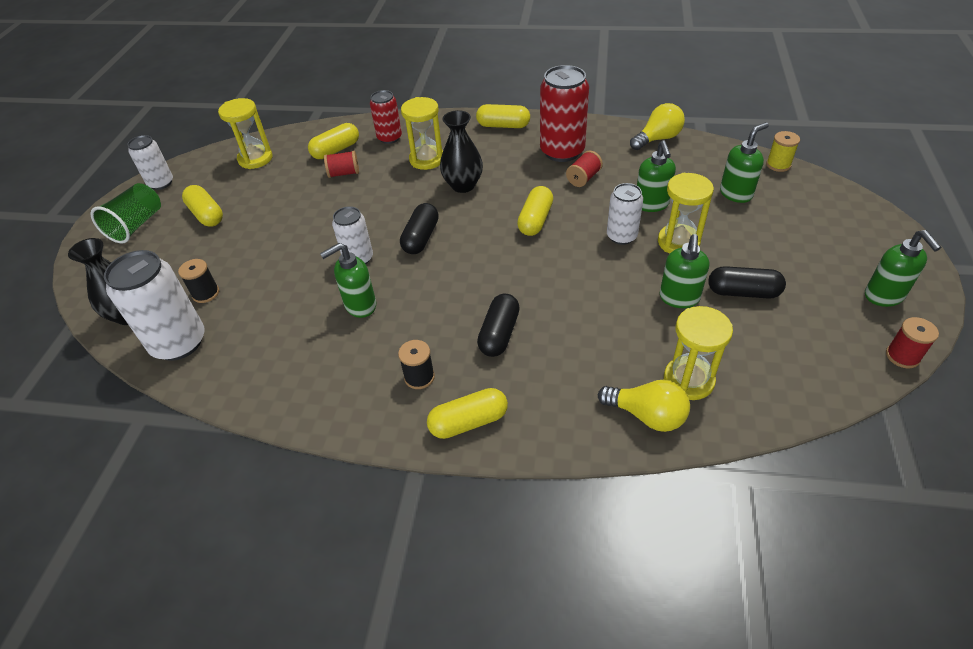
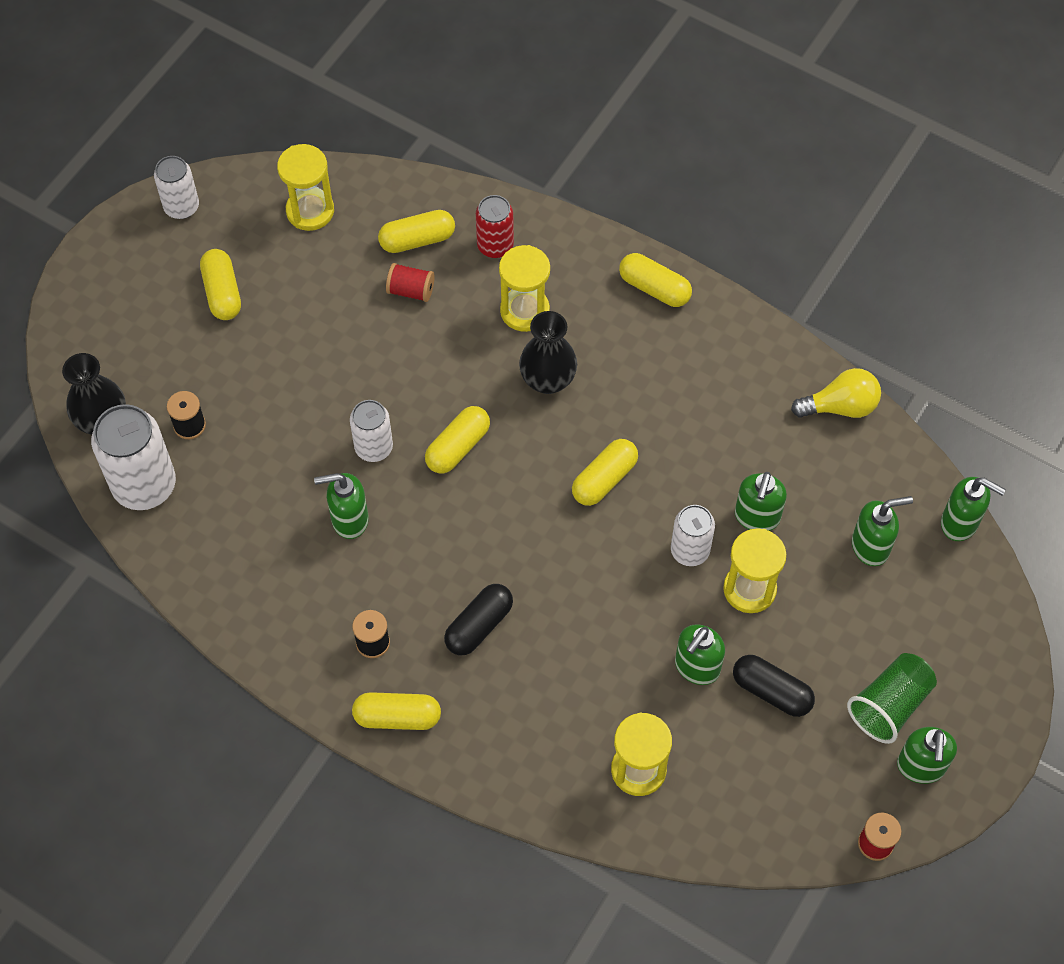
camera: 20 degrees right, 15 degrees up
green cup [91,183,161,243] -> green cup moved to [847,653,937,744]
black capsule [400,203,439,254] -> yellow capsule [425,406,490,473]
red can [540,65,589,162] -> none
red spool [566,150,603,187] -> none
yellow light bulb [598,379,690,432] -> none
yellow spool [766,131,800,172] -> green soap dispenser [941,477,1006,541]

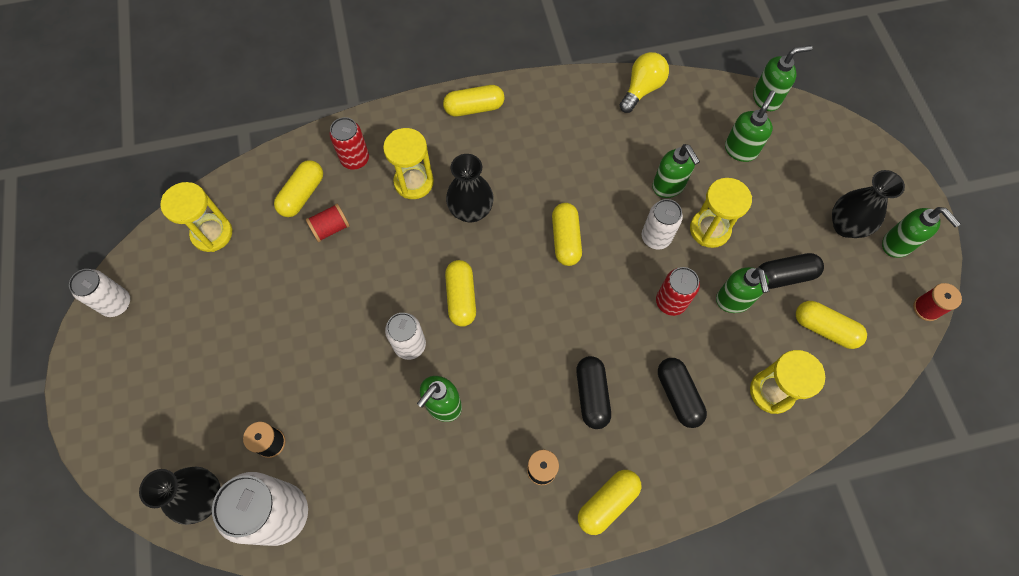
camera: 45 degrees left, 5 degrees up
yellow capsule [200,249,241,320] -> yellow capsule moved to [796,301,867,349]
green cup [847,653,937,744] -> black vase [832,170,905,238]
none -> red can [656,267,700,316]
none -> black capsule [658,358,707,428]

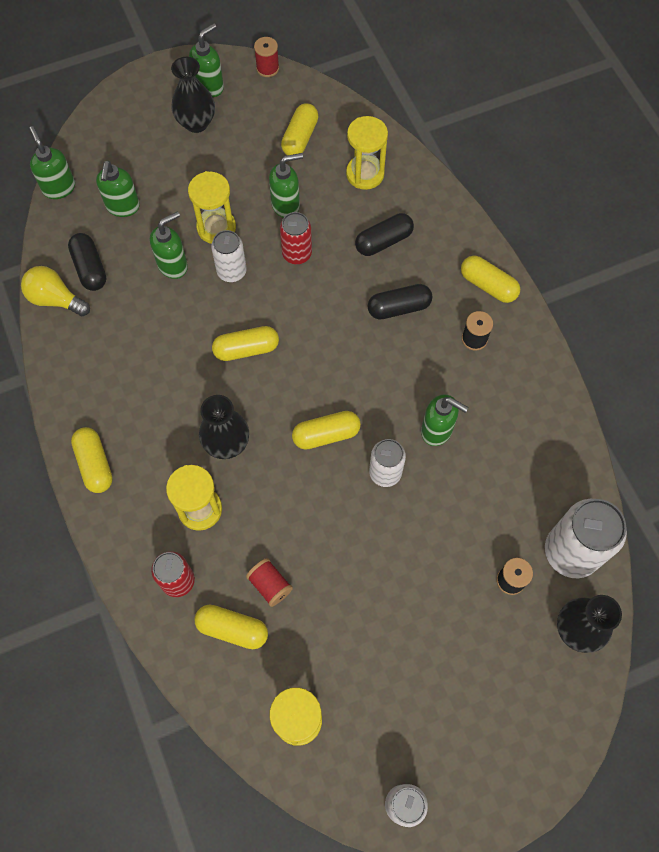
camera: 100 degrees left, 0 degrees up
green soap dispenser [725,90,776,162] -> green soap dispenser turned 105 degrees counterclockwise [96,160,140,217]
black capsule [758,253,824,289] -> black capsule moved to [68,233,106,291]

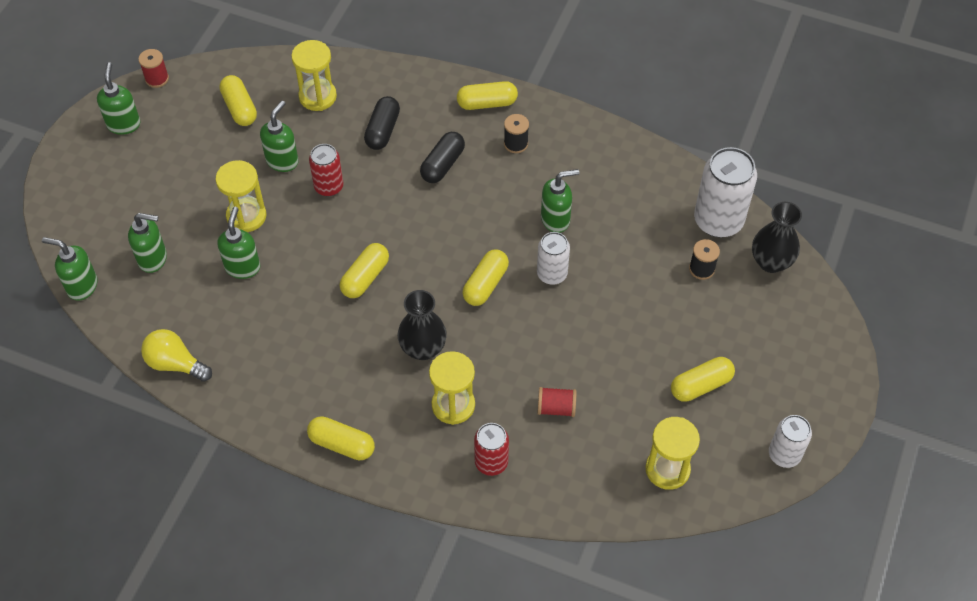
camera: 45 degrees left, 10 degrees down
yellow light bulb [21,266,90,316] -> yellow light bulb turned 45 degrees clockwise [141,329,212,382]
black capsule [68,233,106,291] -> none
green soap dispenser [96,160,140,217] -> green soap dispenser turned 45 degrees counterclockwise [128,213,167,273]
black vase [171,57,215,133] -> none
yellow capsule [194,604,268,649] -> yellow capsule moved to [671,357,735,402]
white can [211,230,247,282] -> none

